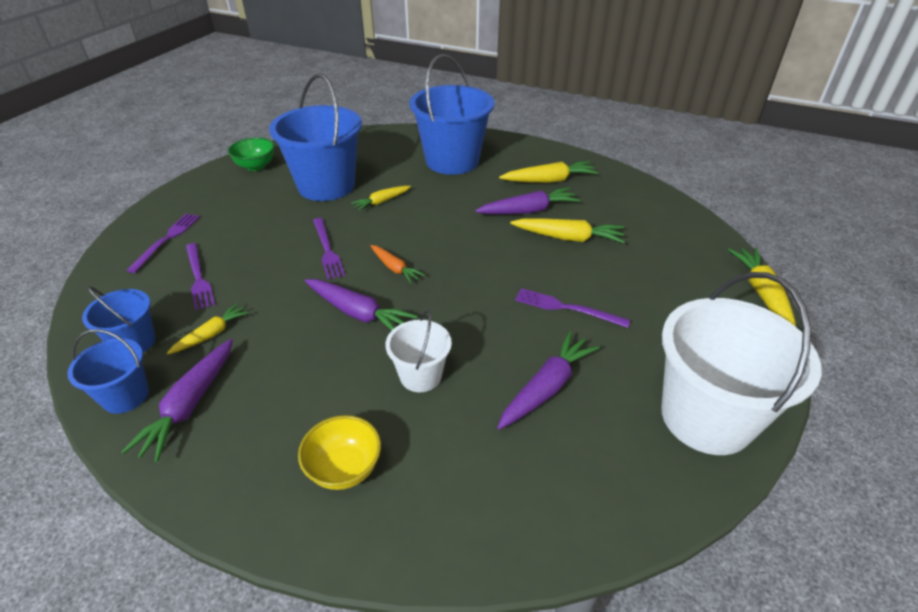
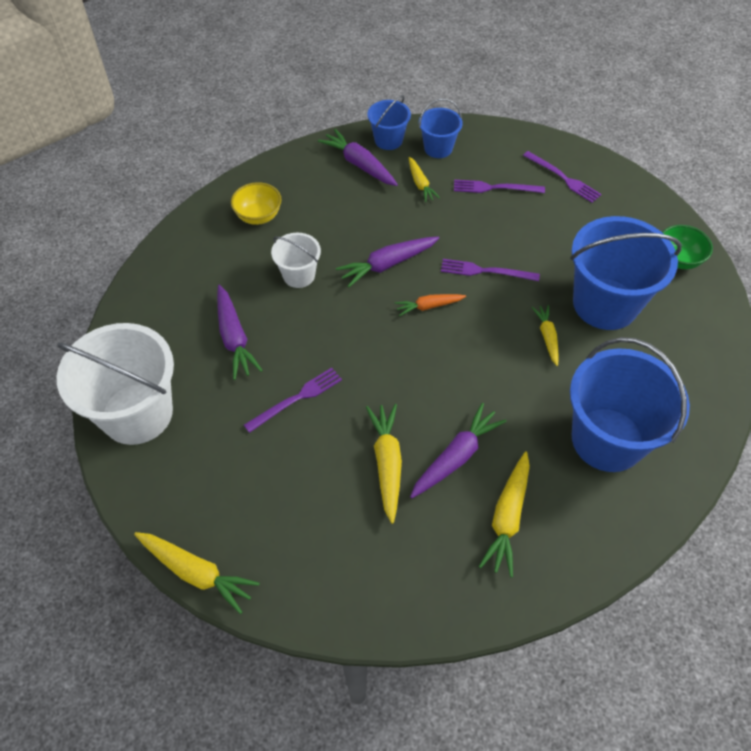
camera: 120 degrees right, 15 degrees up
purple carrot [475,187,580,214] -> purple carrot turned 150 degrees counterclockwise [410,403,507,498]
yellow carrot [510,218,625,243] -> yellow carrot turned 135 degrees clockwise [366,404,402,524]

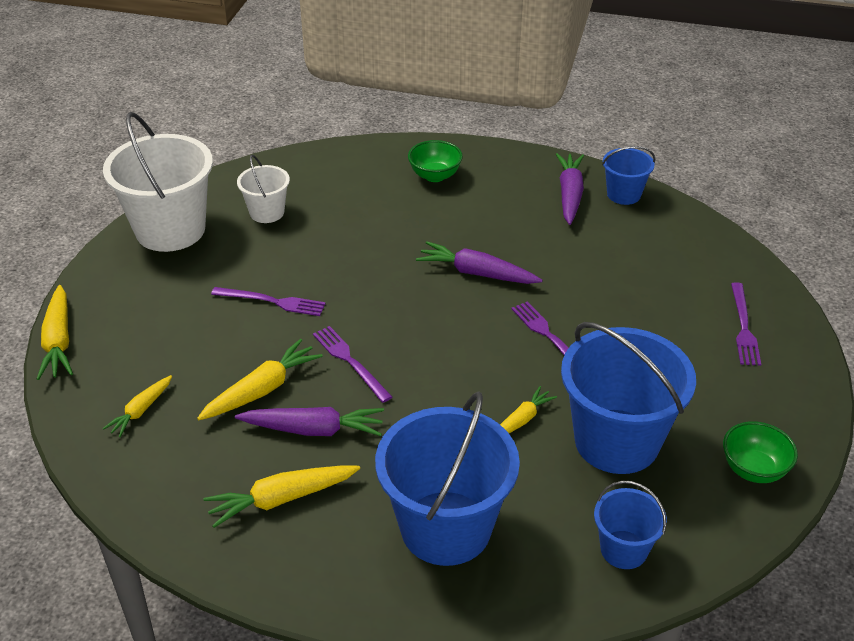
camera: 50 degrees right, 15 degrees down
purple carrot [217,285,263,380] -> none
yellow bowl [231,182,282,225] -> green bowl [408,140,463,182]
white bucket [271,233,321,288] -> white bucket moved to [237,155,290,223]
orange carrot [395,294,466,316] -> none
yellow carrot [409,157,440,202] -> yellow carrot moved to [103,375,172,437]
blue bucket [419,99,463,158] -> blue bucket moved to [594,481,667,569]
purple fork [454,180,545,193] -> purple fork moved to [313,326,392,403]

